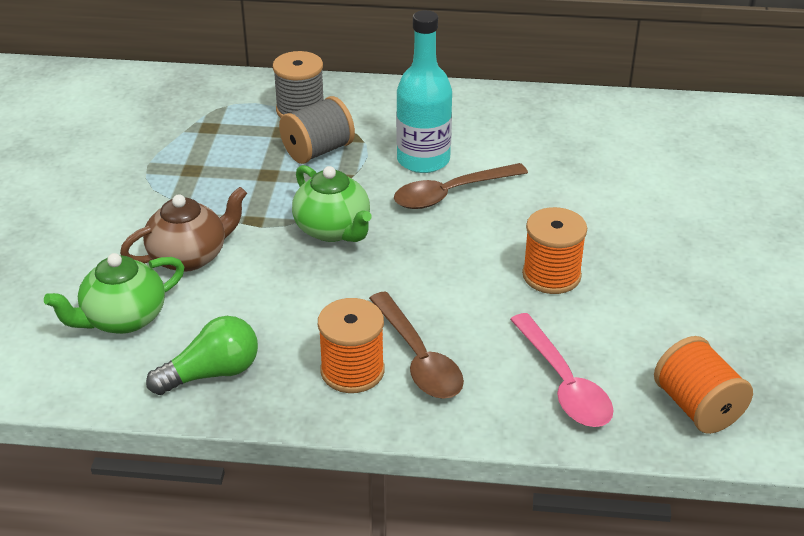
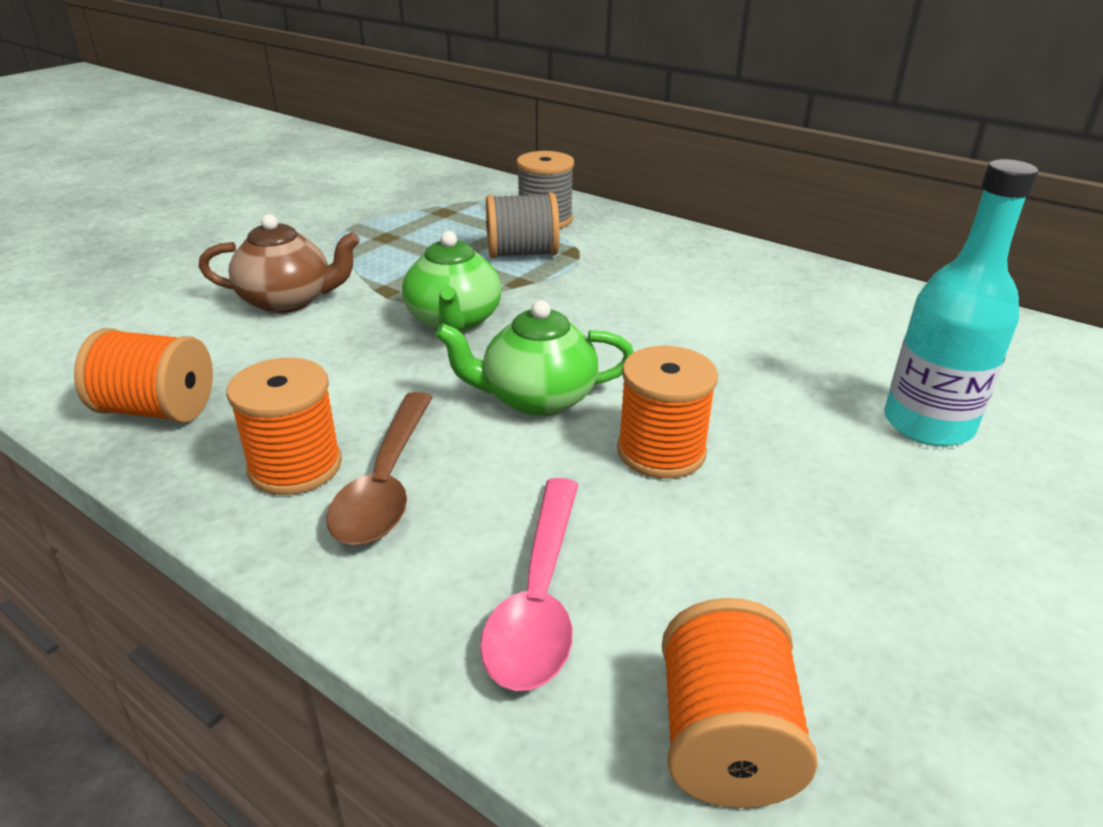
camera: 30 degrees right, 5 degrees down
green teapot [44,253,184,334] -> green teapot moved to [435,300,634,416]
green light bulb [146,316,258,395] -> orange spool [74,328,213,423]
brown spoon [394,163,528,209] -> none
turquoise bottle [396,10,452,173] -> turquoise bottle moved to [884,159,1038,446]

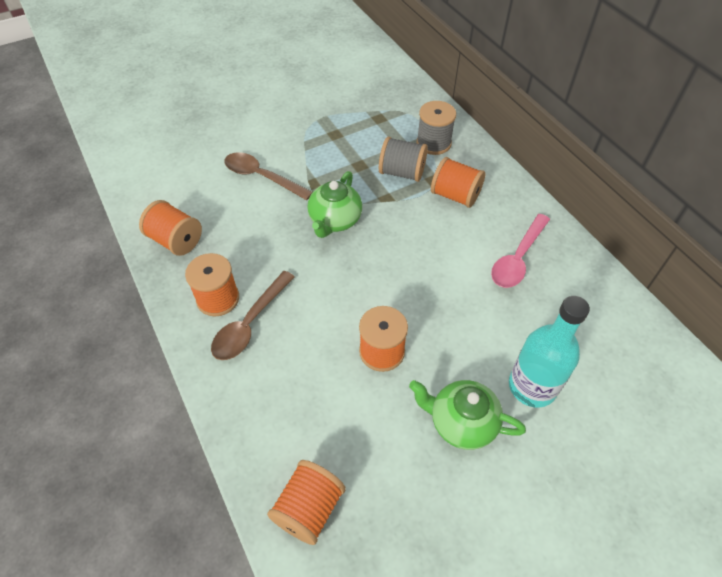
camera: 25 degrees right, 20 degrees up
brown teapot [199,214,360,313] -> brown spoon [224,152,313,200]
green teapot [435,300,634,416] -> green teapot moved to [409,380,526,450]
pink spoon [480,478,579,691] -> pink spoon moved to [491,214,550,288]
none -> orange spool [431,157,485,208]

